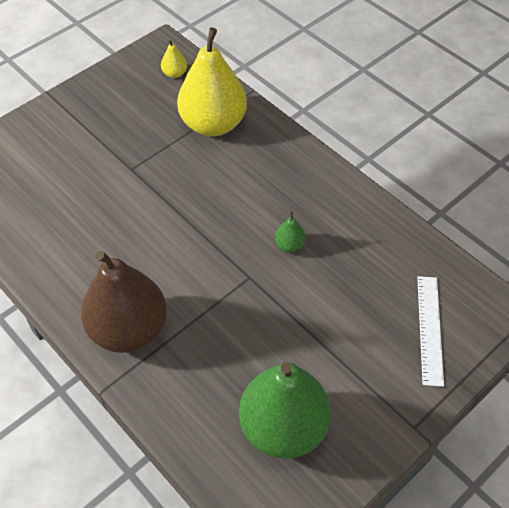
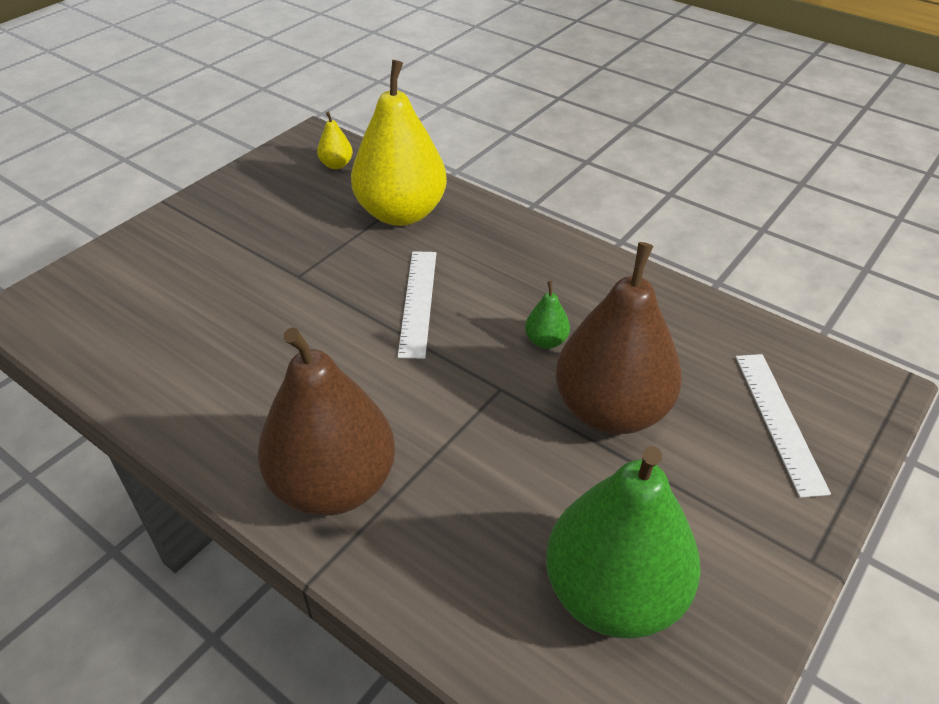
camera: 10 degrees left, 10 degrees down
none -> white ruler [398,251,436,359]
none -> brown pear [556,242,682,434]

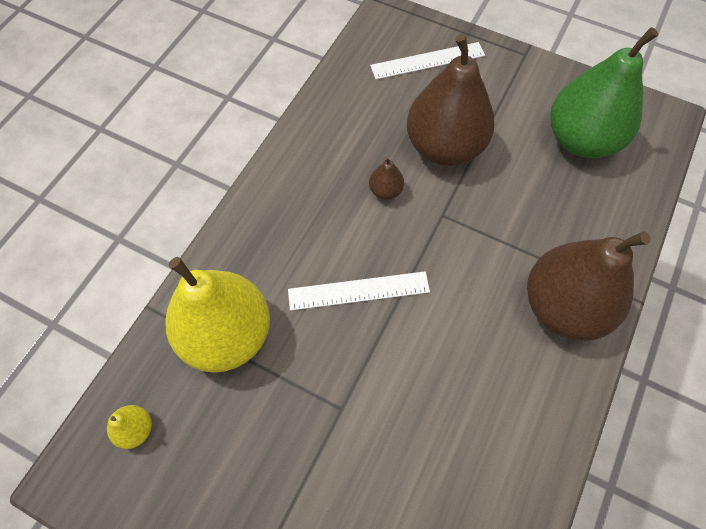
camera: 100 degrees left, 20 degrees up
green pear [525,281,570,349] -> brown pear [369,156,404,200]

